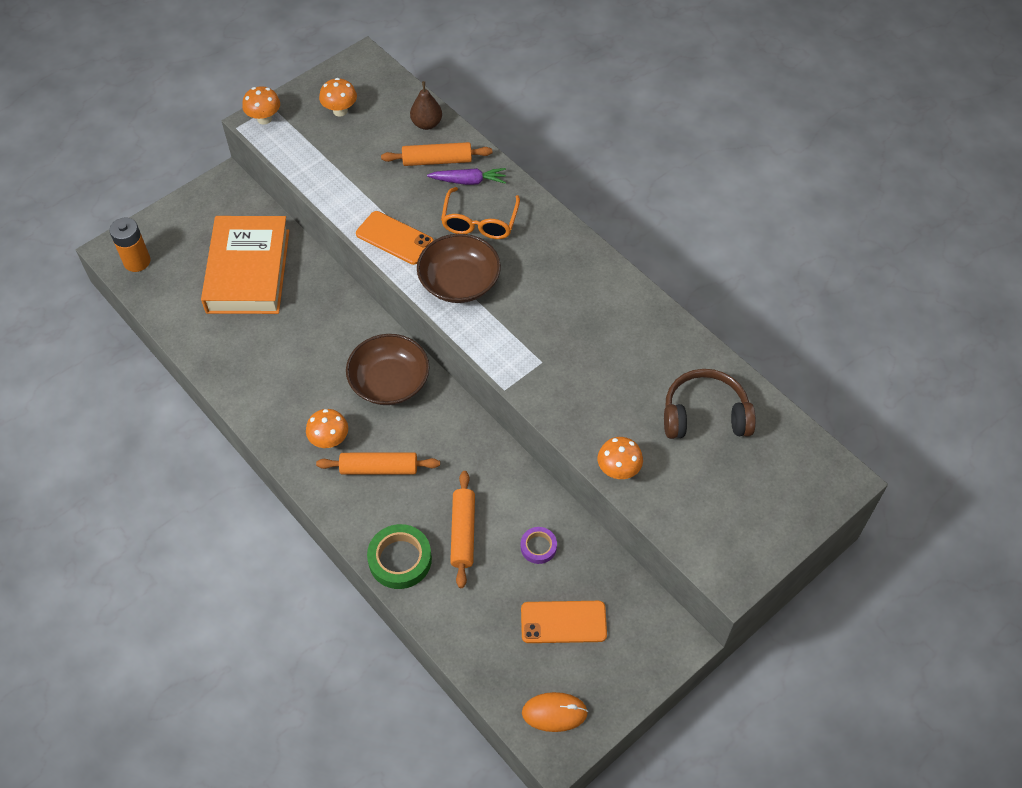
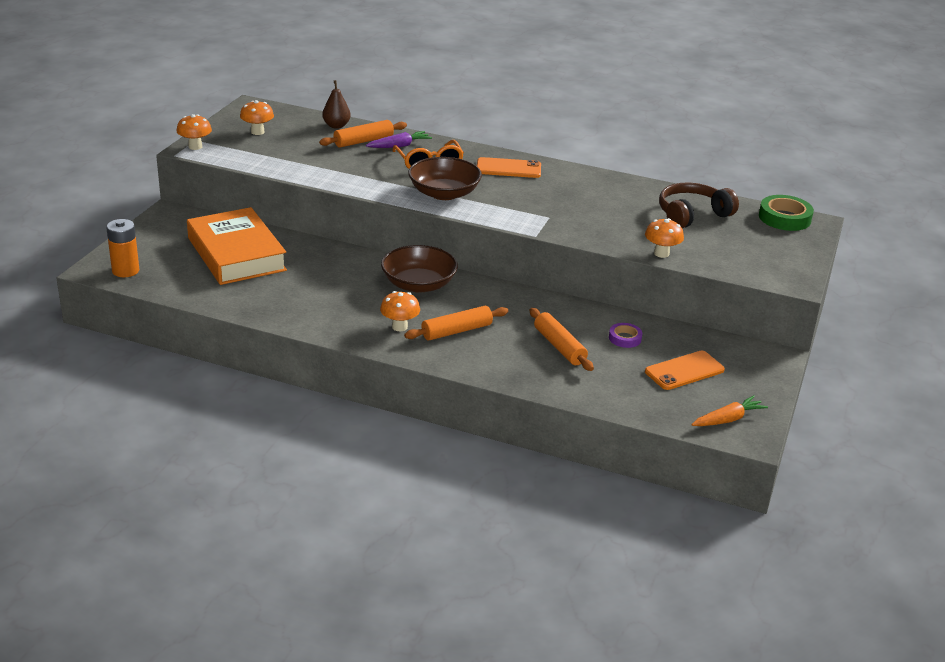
camera: 30 degrees left, 25 degrees down
orange phone [356,211,434,265] -> orange phone moved to [477,157,541,178]
green tape [367,524,432,589] -> green tape moved to [759,195,814,231]
orange mouse [522,692,588,732] -> orange carrot [691,395,768,426]

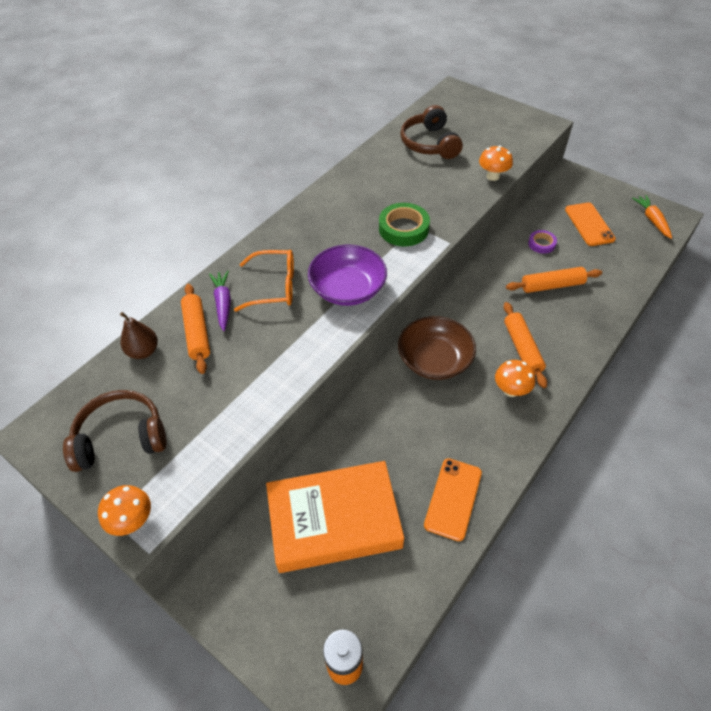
camera: 70 degrees left, 20 degrees up
orange mushroom [240,100,274,135] -> brown headphones [63,390,167,472]
brown bowl [408,157,482,200] -> purple bowl [308,245,387,306]
orange phone [477,157,541,178] -> orange phone moved to [424,458,482,541]
green tape [759,195,814,231] -> green tape moved to [379,203,430,246]

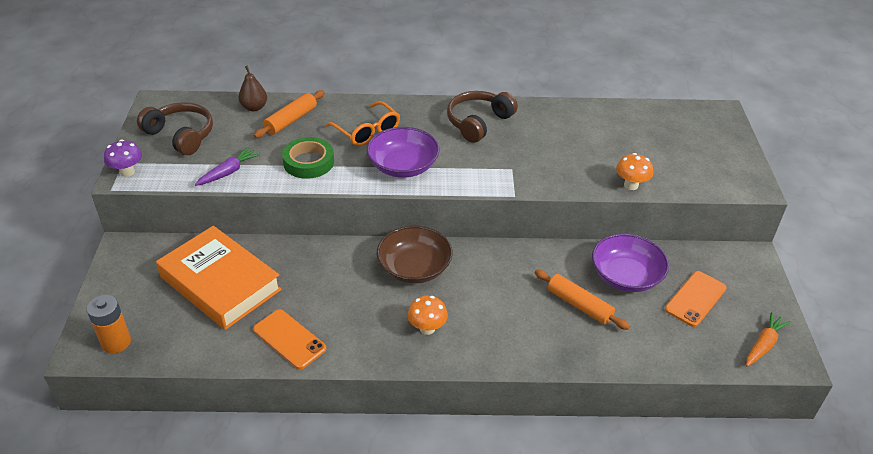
camera: 50 degrees right, 10 degrees down
orange mushroom [98,485,151,536] -> purple mushroom [104,139,142,177]
purple carrot [209,271,231,331] -> purple carrot moved to [195,147,260,186]
green tape [379,203,430,246] -> green tape moved to [282,137,334,179]
brown headphones [400,105,463,159] -> brown headphones moved to [447,91,518,143]
orange phone [424,458,482,541] -> orange phone turned 60 degrees clockwise [253,309,327,369]
orange rolling pin [503,302,547,388] -> none
purple tape [528,230,557,254] -> purple bowl [592,234,669,292]

